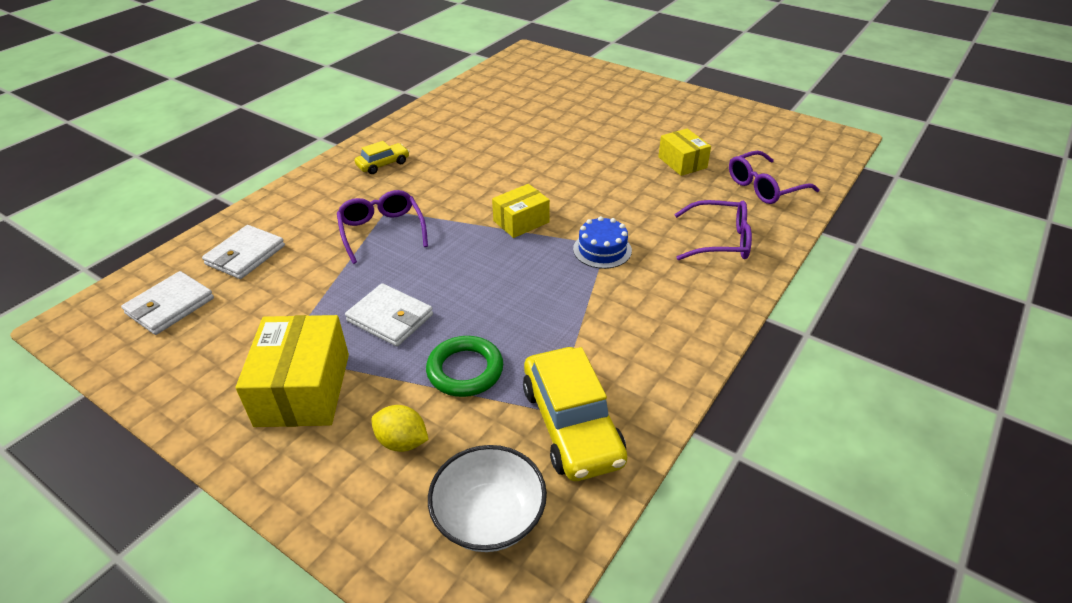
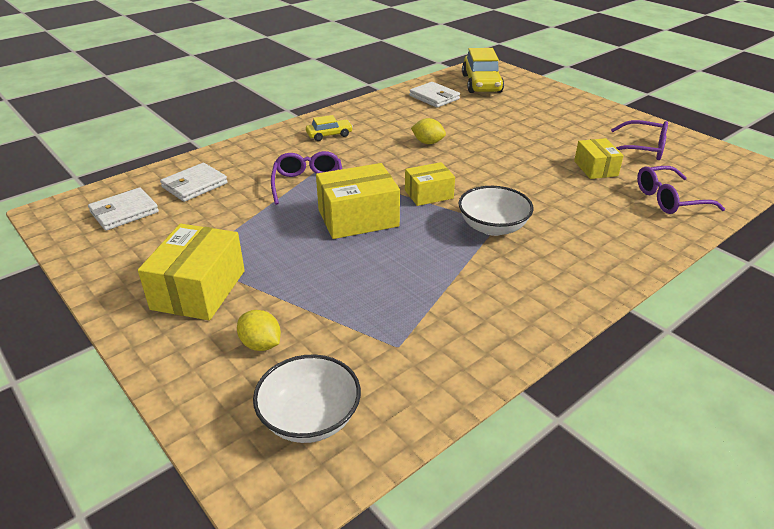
camera: 15 degrees right, 5 degrees down
white wallet [345,283,433,347] -> white wallet moved to [409,82,460,108]
green ring [426,336,503,397] -> none
yellow car [523,347,627,481] -> yellow car moved to [462,48,504,93]
blue cake [573,216,632,269] -> white bowl [459,186,534,236]
purple glasses [674,200,752,260] -> purple glasses moved to [611,120,668,160]
none -> yellow box [316,163,400,239]
none -> yellow lemon [411,118,446,144]

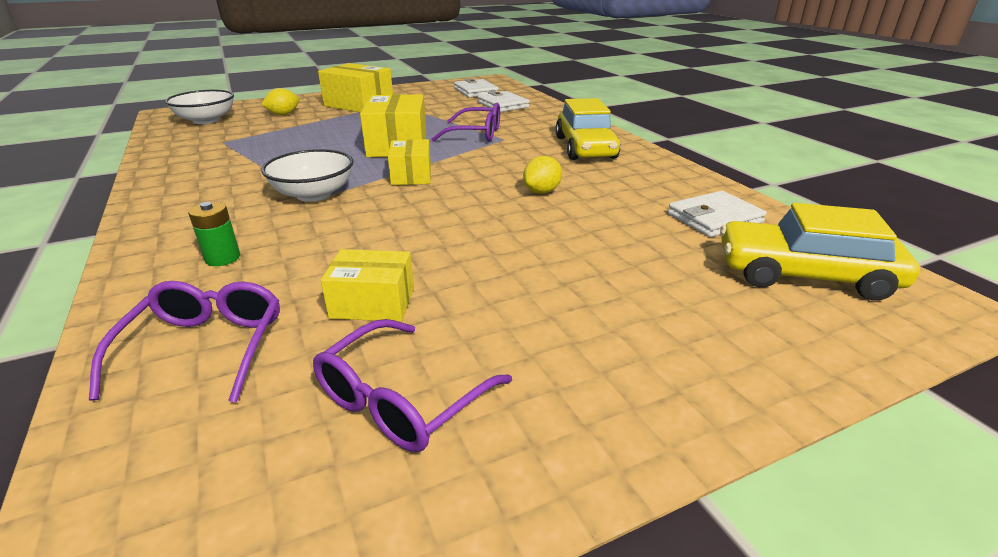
camera: 105 degrees right, 5 degrees down
yellow car [306,115,353,141] -> yellow car [555,98,621,160], size x1.89
none -> green battery [188,202,240,266]

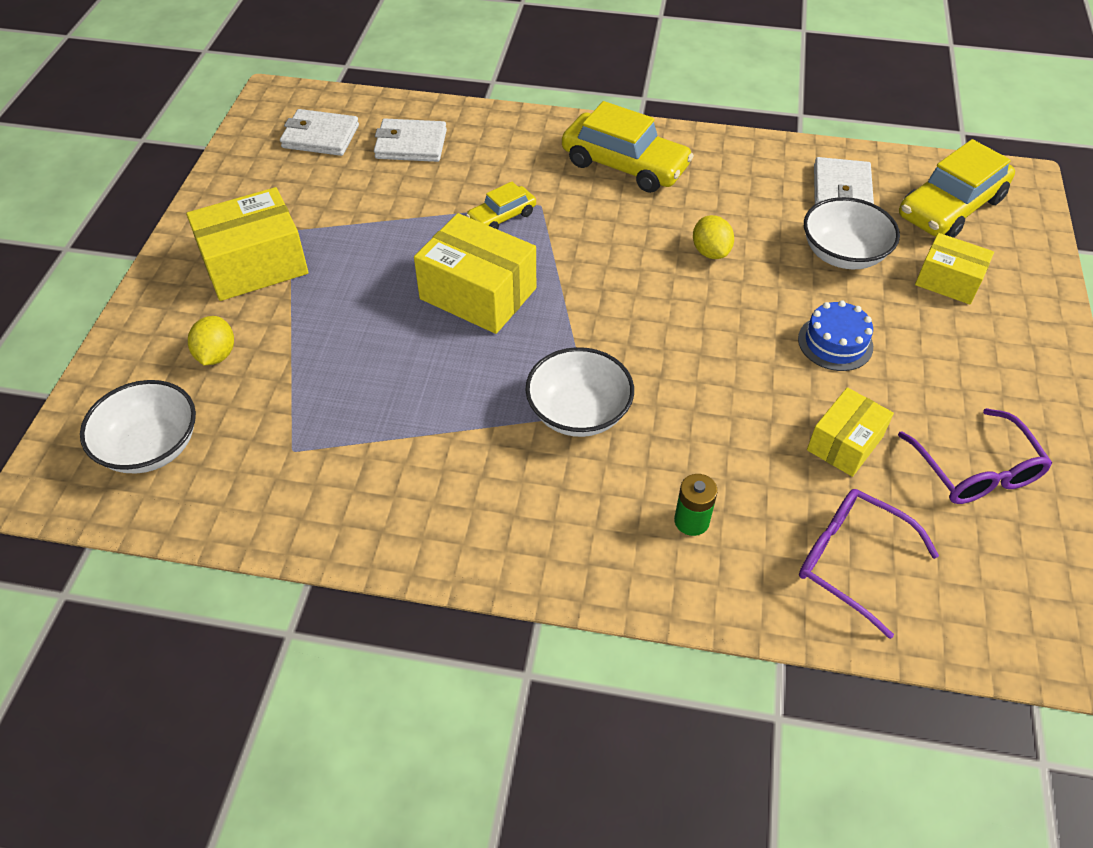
camera: 55 degrees left, 20 degrees up
yellow box [388,139,431,185] -> yellow box moved to [915,233,994,305]
purple glasses [431,103,500,142] -> yellow car [466,181,536,230]
none -> blue cake [798,300,873,371]
none -> white bowl [804,197,900,269]

